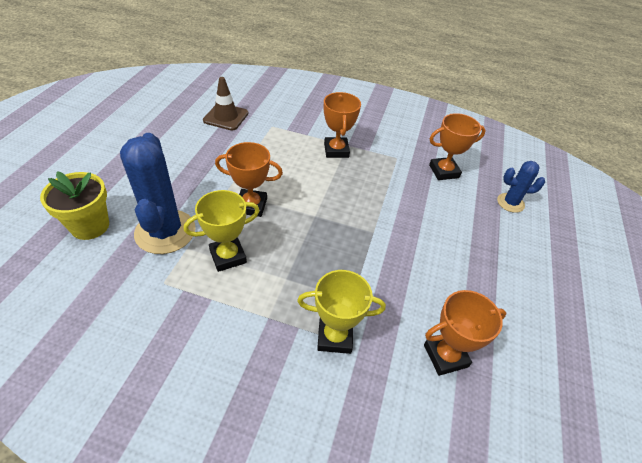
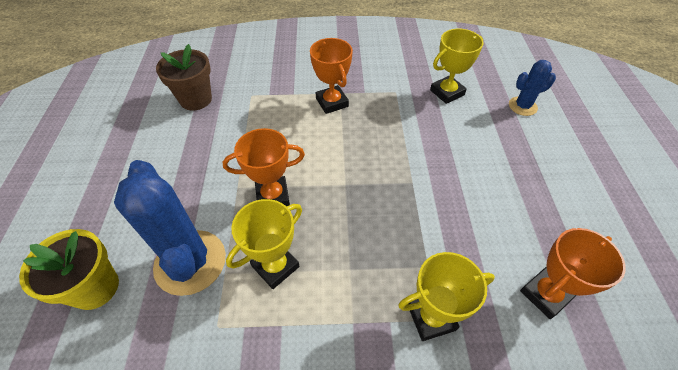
camera: 15 degrees left, 5 degrees up
brown traffic cone [203,77,248,130] -> brown flower pot [156,44,212,111]
orange trophy [429,113,486,180] -> yellow trophy [430,29,483,104]

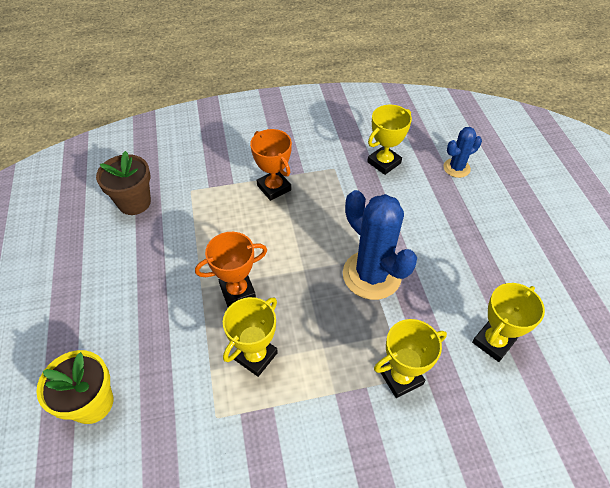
camera: 10 degrees left, 0 degrees up
blue cactus [114,160,226,296] -> blue cactus moved to [343,190,417,300]
orange trophy [520,228,626,319] -> yellow trophy [472,283,545,362]

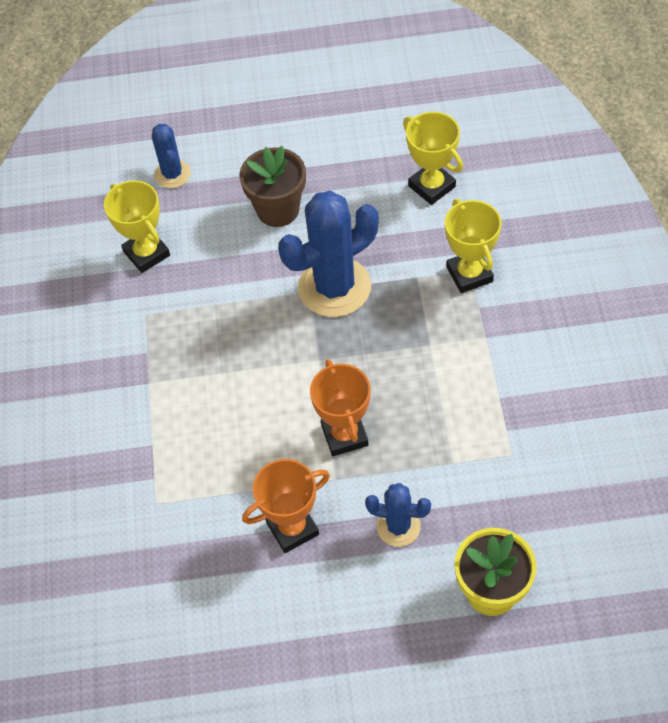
camera: 80 degrees left, 5 degrees up
brown flower pot [96,151,151,215] -> brown flower pot moved to [239,146,306,227]
yellow trophy [223,297,278,377] -> none
orange trophy [250,129,292,201] -> orange trophy moved to [242,459,330,553]
none -> blue cactus [365,483,431,547]

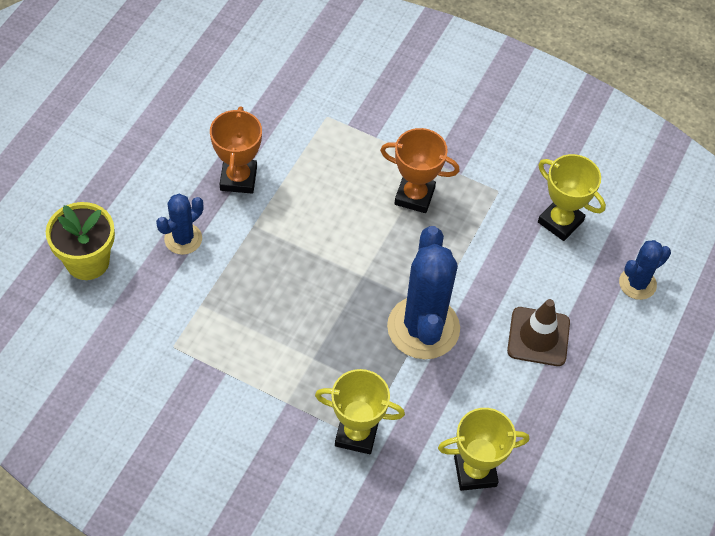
camera: 115 degrees right, 0 degrees up
yellow trophy [104,180,170,273] -> yellow trophy turned 45 degrees clockwise [538,154,606,241]
blue cactus [152,124,191,188] -> blue cactus turned 45 degrees counterclockwise [619,240,671,300]
brown flower pot [239,146,306,227] -> brown traffic cone [507,299,570,366]
orange trophy [310,359,371,456] -> orange trophy moved to [380,128,460,213]

